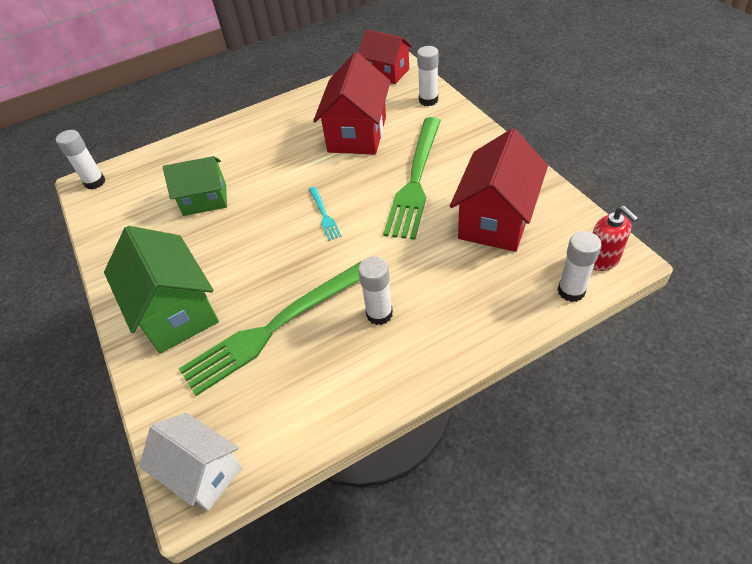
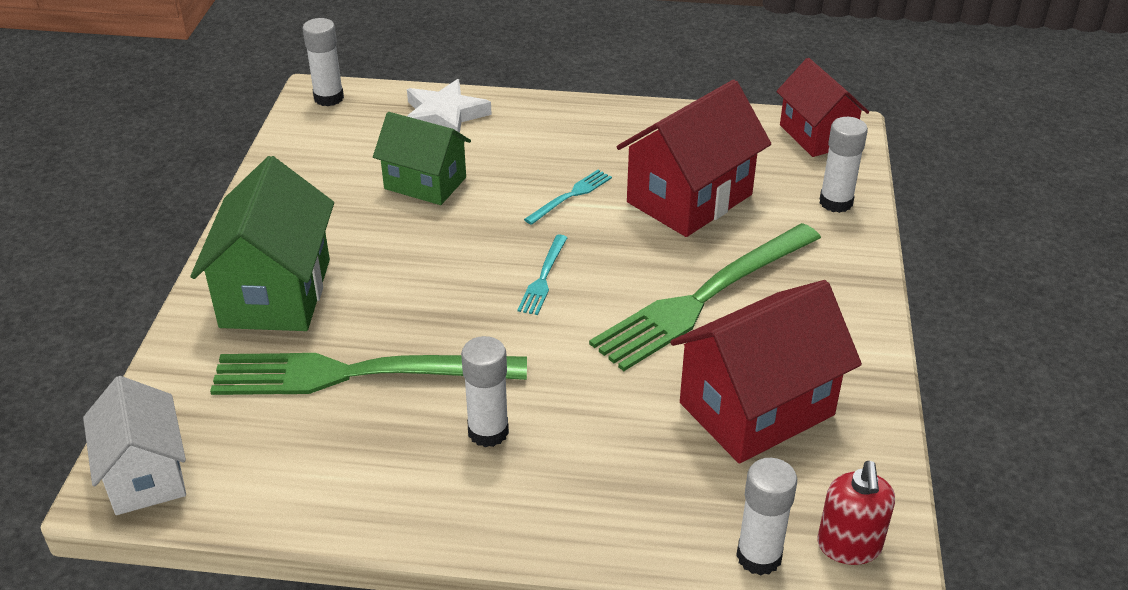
camera: 30 degrees right, 10 degrees down
none -> white star [407,79,492,133]
none -> turquoise fork [524,170,612,225]

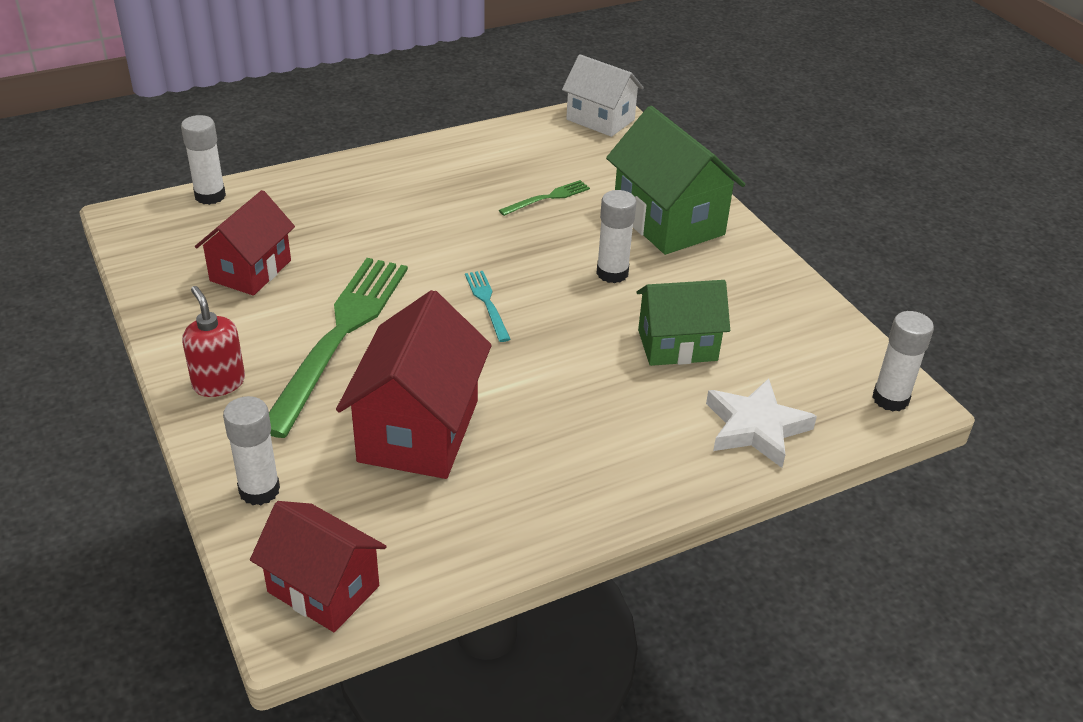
camera: 145 degrees right, 0 degrees up
green fork [210,353,527,395] -> green fork [499,180,590,216], size x0.43
white glue stick [461,336,509,447] -> white glue stick moved to [596,190,636,283]
turquoise fork [524,170,612,225] -> none
red house [670,280,862,464] -> red house [195,190,295,296], size x0.66
red soap dispenser [817,461,895,565] -> red soap dispenser moved to [182,286,245,397]

